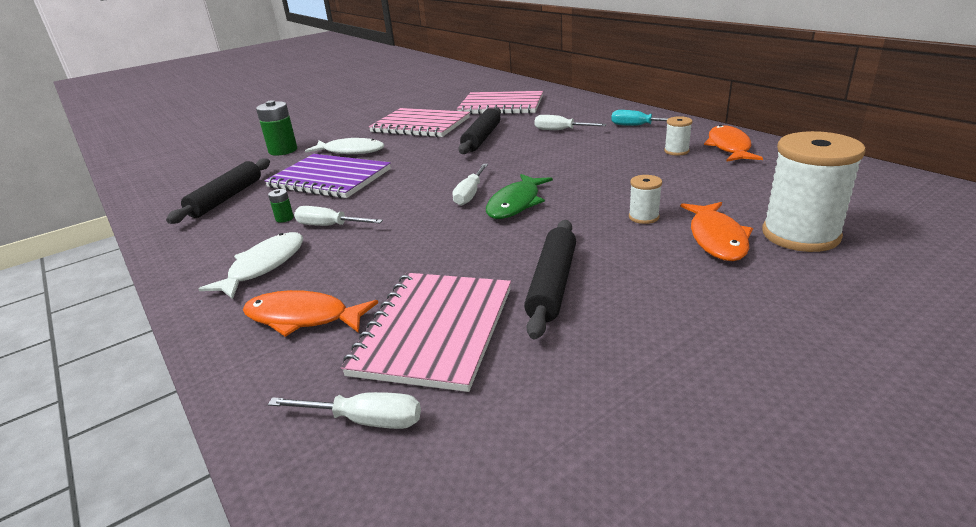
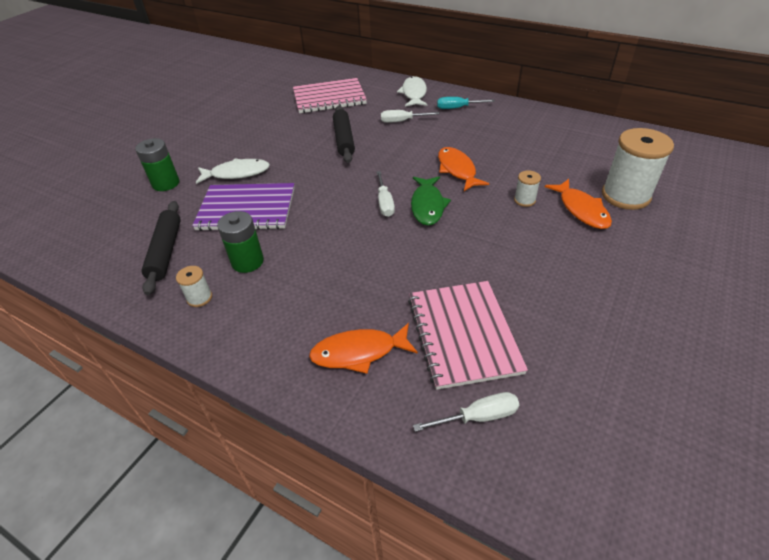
camera: 25 degrees left, 15 degrees up
white fish [198,232,303,299] -> white fish moved to [397,76,428,107]
green battery [268,189,294,223] -> green battery [217,211,264,273], size x2.07
white screwdriver [294,206,383,226] -> none
pink notebook [369,108,470,138] -> none
black rolling pin [524,220,576,339] -> none
white spool [664,116,693,156] -> white spool moved to [176,266,212,307]
orange fish [704,125,763,162] -> orange fish moved to [438,147,489,191]

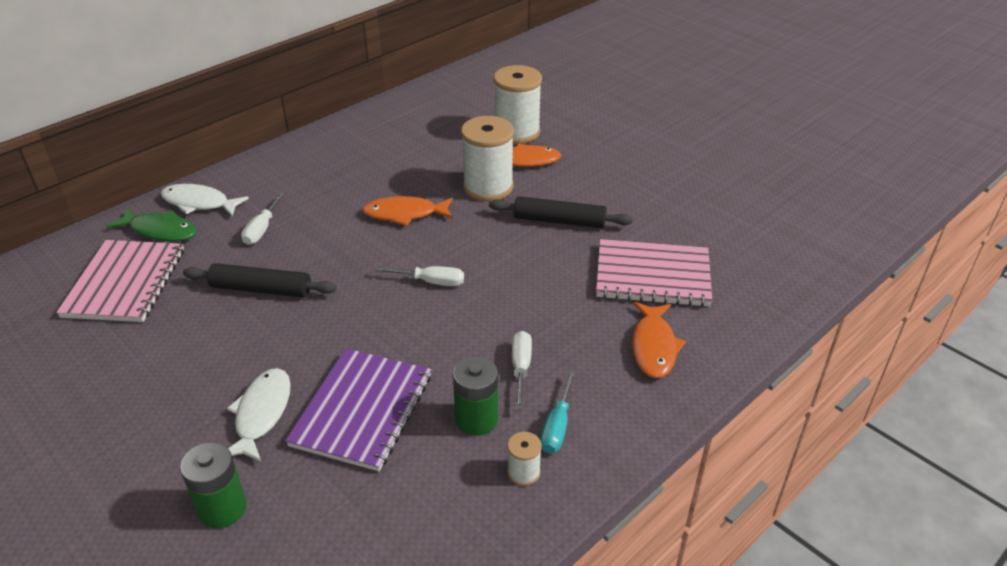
camera: 75 degrees left, 5 degrees down
black rolling pin [141,201,181,295] -> black rolling pin moved to [489,196,633,228]
green fish [411,176,451,226] -> green fish moved to [107,208,197,242]
white screwdriver [413,392,519,432] -> white screwdriver moved to [512,331,532,410]
turquoise screwdriver [437,97,495,109] -> turquoise screwdriver moved to [541,370,576,454]
white spool [514,170,541,207] -> white spool [461,116,514,201], size x2.18

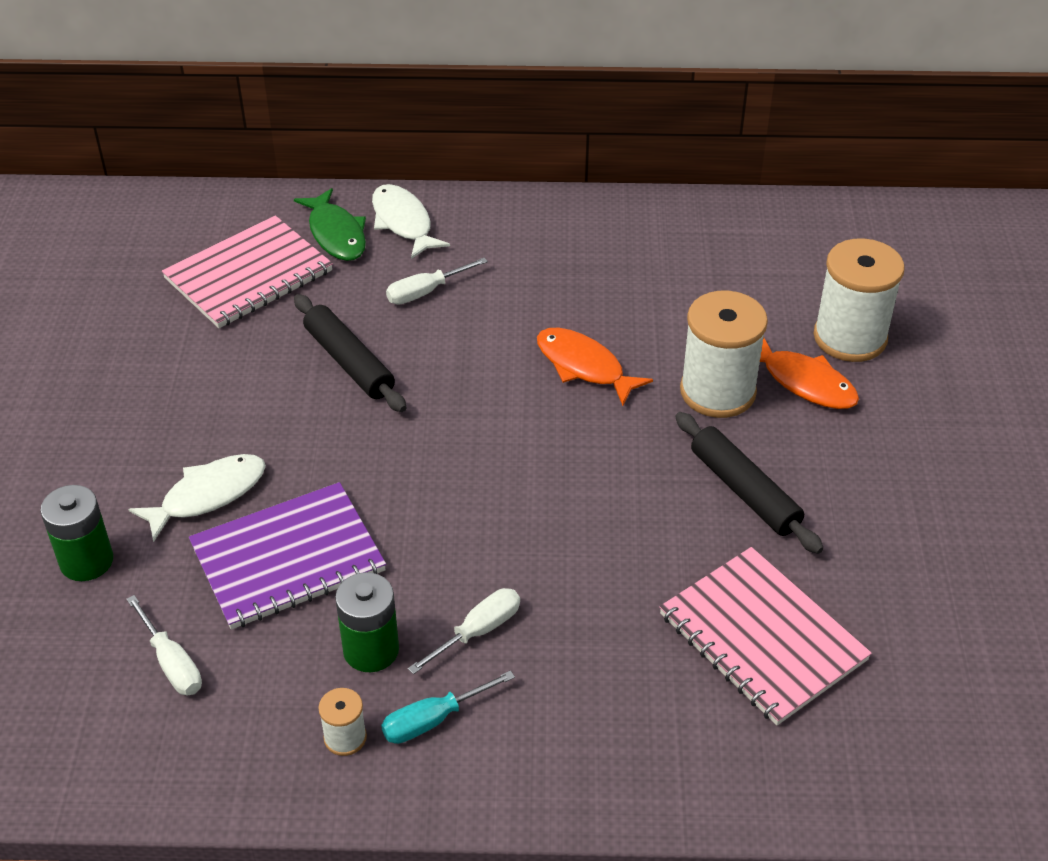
camera: 45 degrees right, 5 degrees up
white screwdriver [375,266,464,286] -> white screwdriver moved to [127,595,202,695]
orange fish [632,302,686,378] -> none

